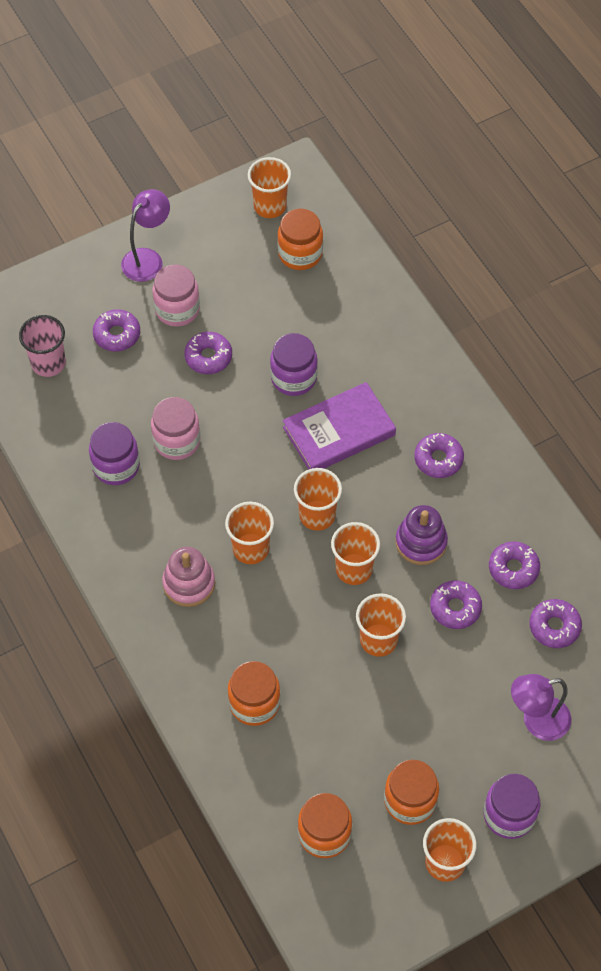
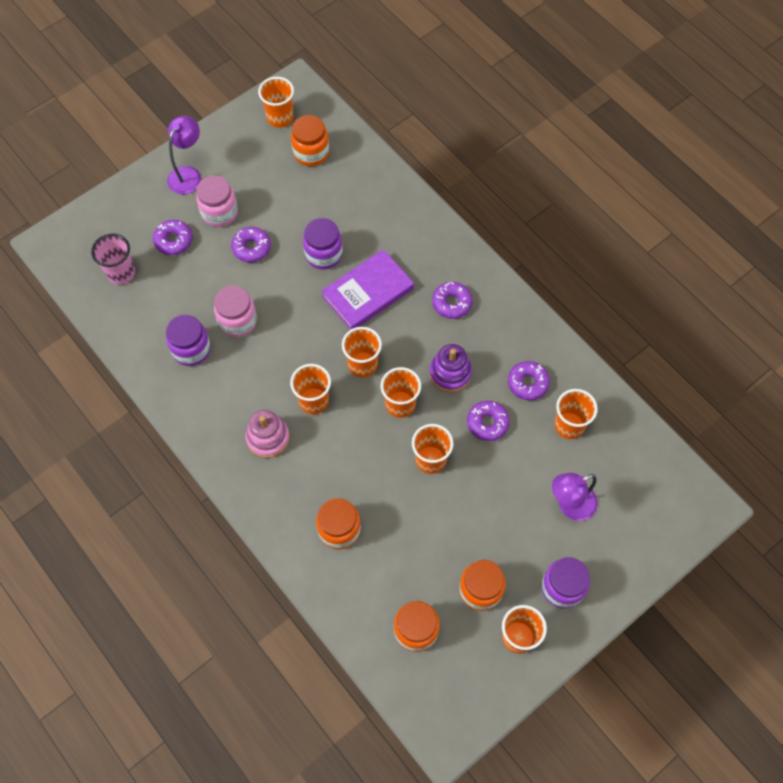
camera: 10 degrees left, 5 degrees up
purple donut [529,599,582,648] -> orange cup [554,389,598,439]

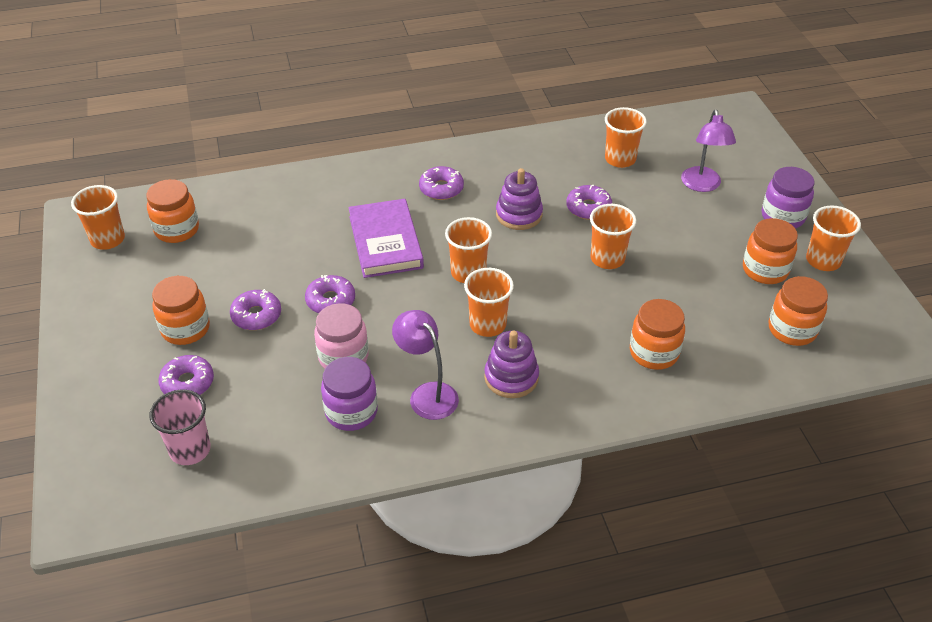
camera: 65 degrees left, 20 degrees down
purple lamp [167,116,201,195] -> purple lamp moved to [392,310,459,420]
pink jar [196,175,238,227] -> orange jar [152,276,210,345]
pink stacking toy [245,410,290,458] -> purple stacking toy [484,330,539,398]
purple jar [303,218,343,270] -> none
orange cup [381,367,421,418] -> none
purple donut [508,361,550,400] -> purple donut moved to [305,275,355,313]

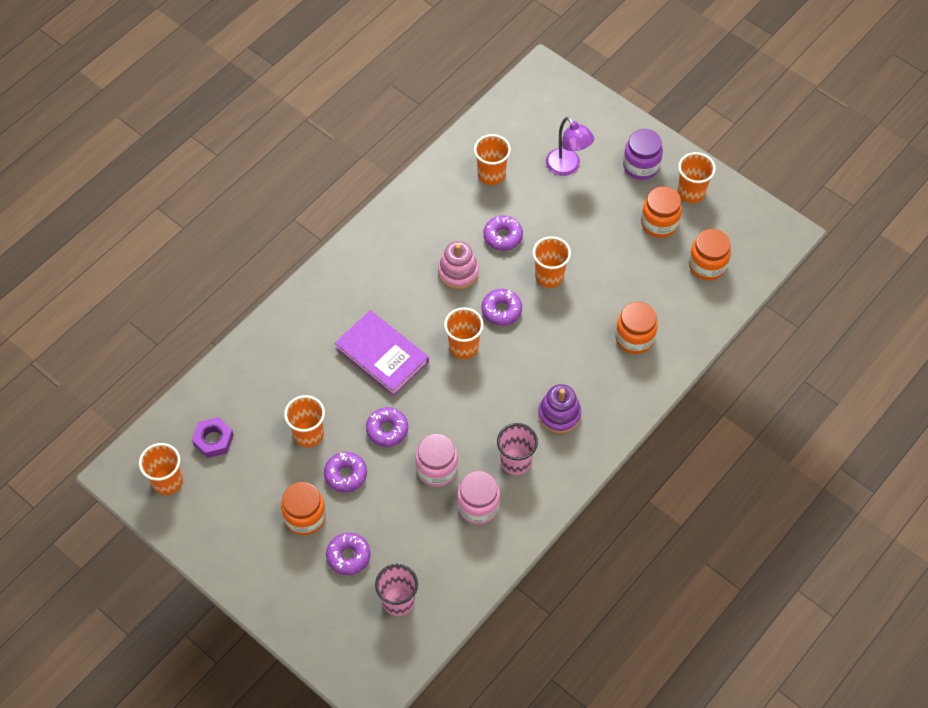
camera: 35 degrees left, 15 degrees up
orange jar [146,179,199,243] -> purple nut [192,417,234,458]
purple jar [321,357,378,431] -> pink jar [457,471,500,524]
purple lamp [392,310,459,420] -> pink cup [497,423,538,475]
purple donut [419,166,464,200] -> purple donut moved to [482,289,522,326]
orange cup [464,268,514,337] -> orange cup moved to [284,395,325,447]
purple stacking toy [496,168,543,230] -> pink stacking toy [438,241,479,290]

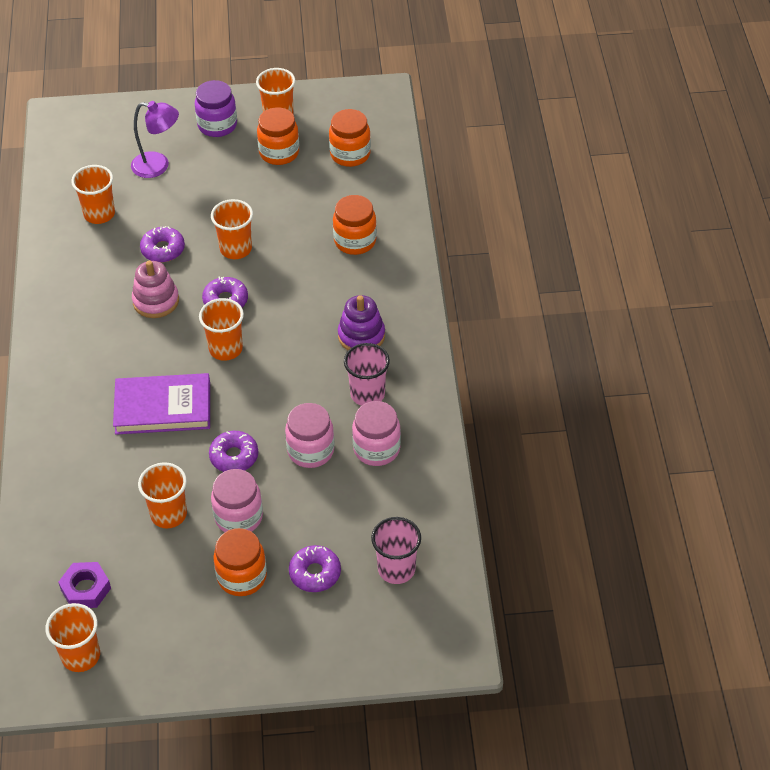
camera: 45 degrees left, 10 degrees down
purple donut [324,452,367,492] -> pink jar [211,469,263,532]

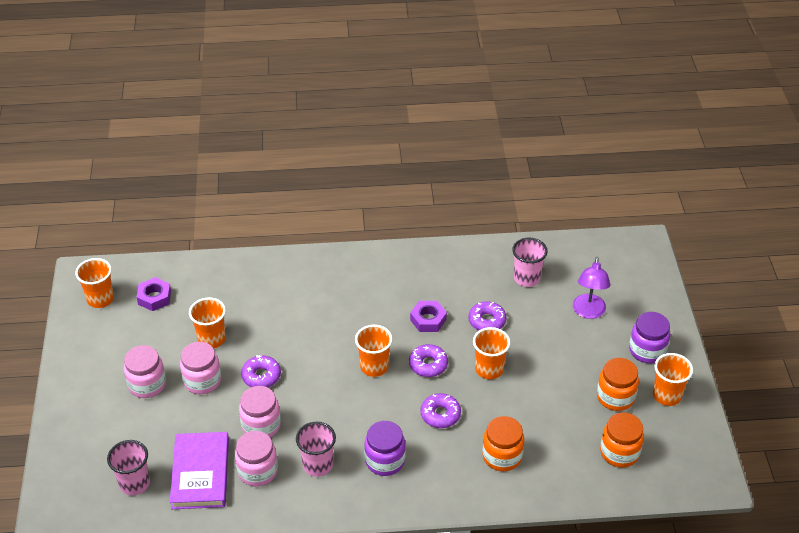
camera: 90 degrees right, 5 degrees down
orange cup [71,165,115,224] -> pink cup [512,238,548,287]
purple book [113,373,210,435] -> purple book moved to [170,432,229,509]
pink stacking toy [132,261,179,318] -> purple nut [410,301,447,332]
orange jar [214,528,267,596] -> pink jar [124,345,166,398]
purple donut [289,545,341,592] -> purple donut moved to [420,393,461,428]
purple stacking toy [338,295,385,350] -> purple jar [364,421,406,476]

